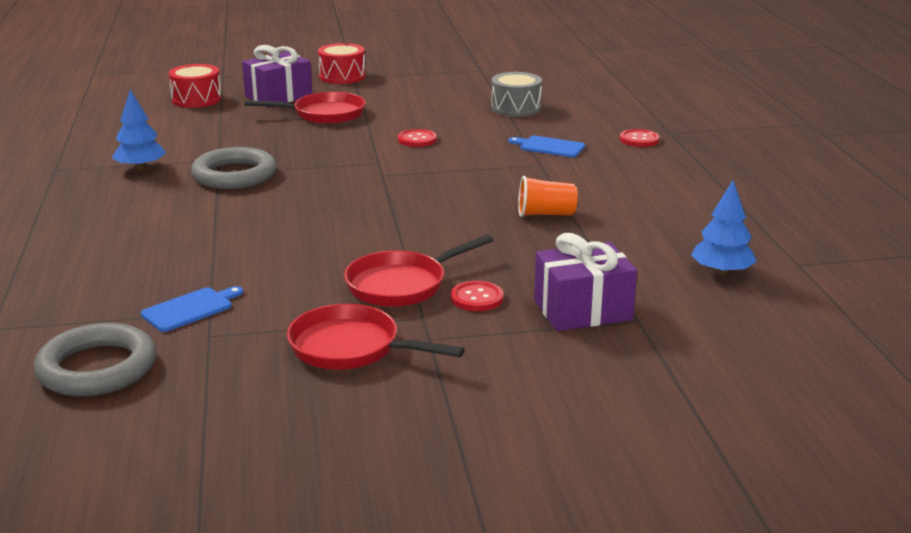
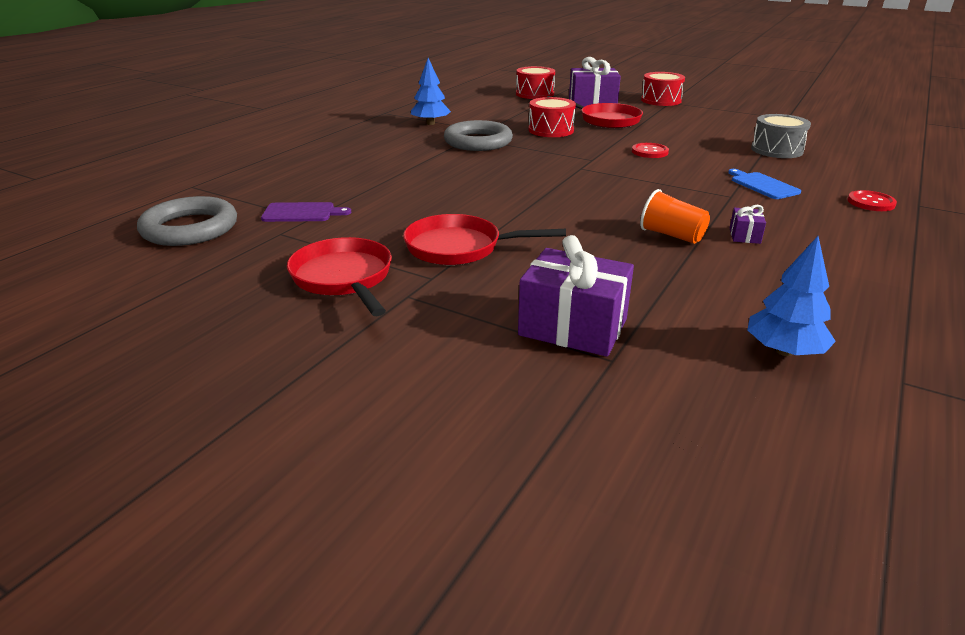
camera: 40 degrees right, 5 degrees up
blue cutting board [141,286,243,332] -> purple cutting board [261,202,351,222]
red button [451,281,504,311] -> none
none -> red drum [529,97,576,137]
none -> purple gift [730,205,766,244]

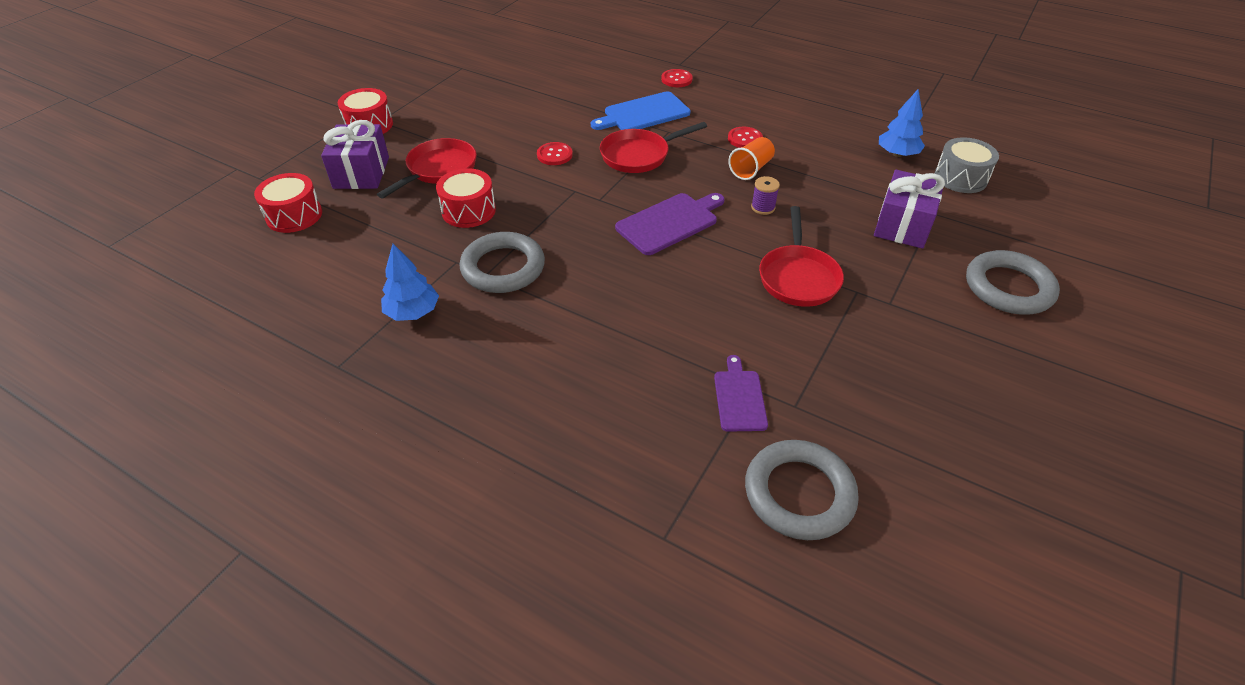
camera: 90 degrees left, 15 degrees up
red pan [287,237,392,316] -> red pan moved to [600,122,707,173]
blue cutting board [728,169,801,199] -> blue cutting board [591,91,691,130], size x1.58
purple gift [730,205,766,244] -> red button [728,127,763,148]
grey drum [751,114,811,158] -> grey drum moved to [935,137,999,193]
none -> purple cutting board [615,193,725,255]
none -> purple spool [751,176,780,215]
none -> grey ring [966,250,1060,314]

